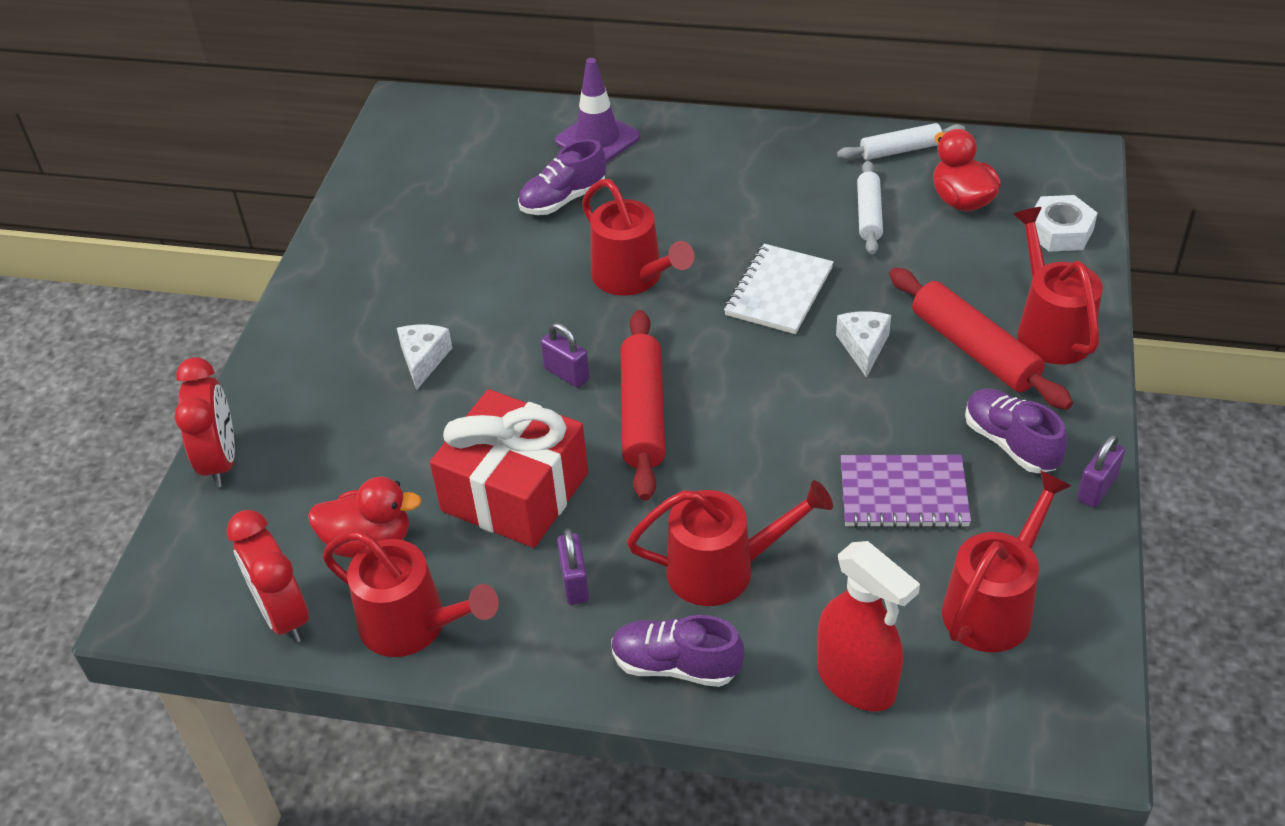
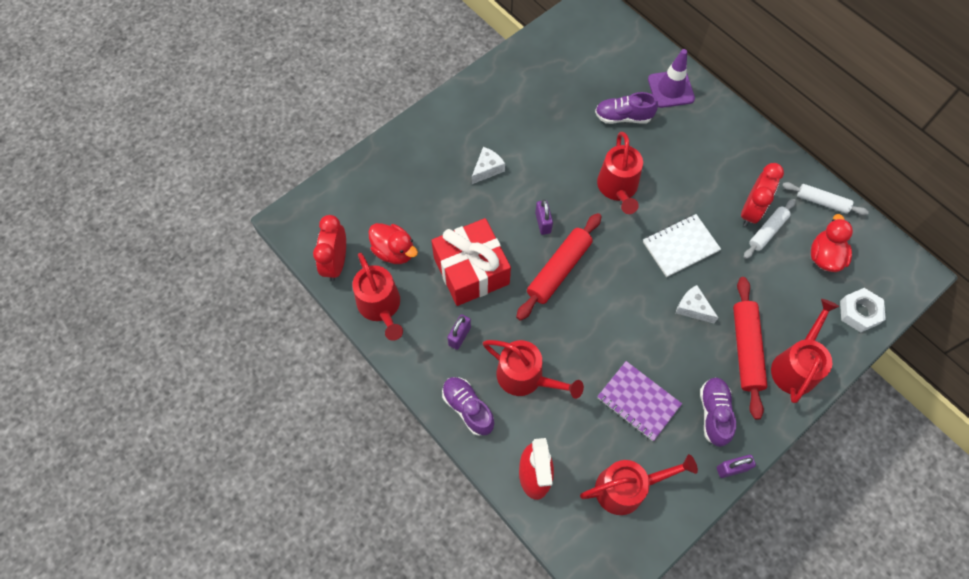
camera: 35 degrees right, 20 degrees up
red clock [175,357,235,487] -> red clock moved to [741,163,784,226]
white cheese [836,311,891,378] -> white cheese turned 90 degrees counterclockwise [676,285,718,323]

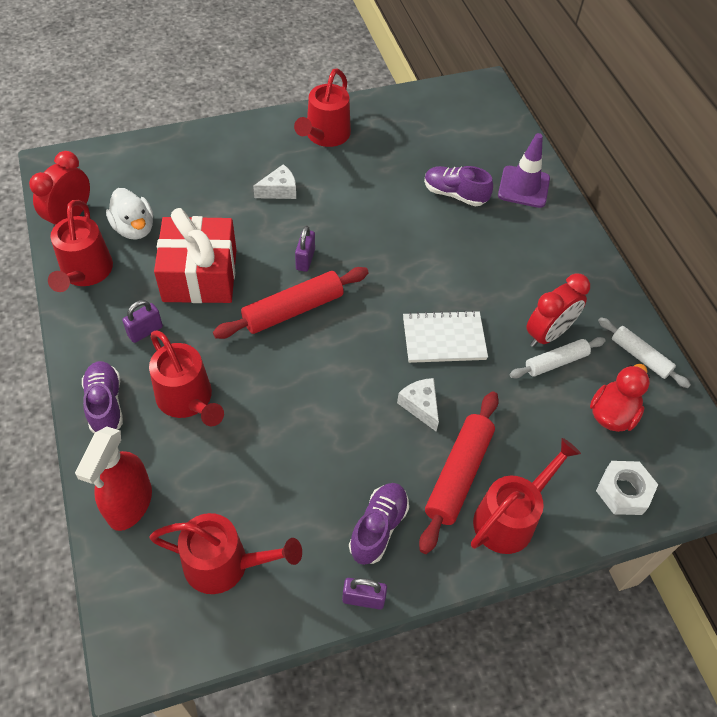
camera: 20 degrees right, 10 degrees down
red duck [368,223,418,264] -> white duck [106,188,153,240]
red watering can [597,132,643,214] -> red watering can moved to [294,69,351,147]
purple notebook [597,361,682,441] -> none

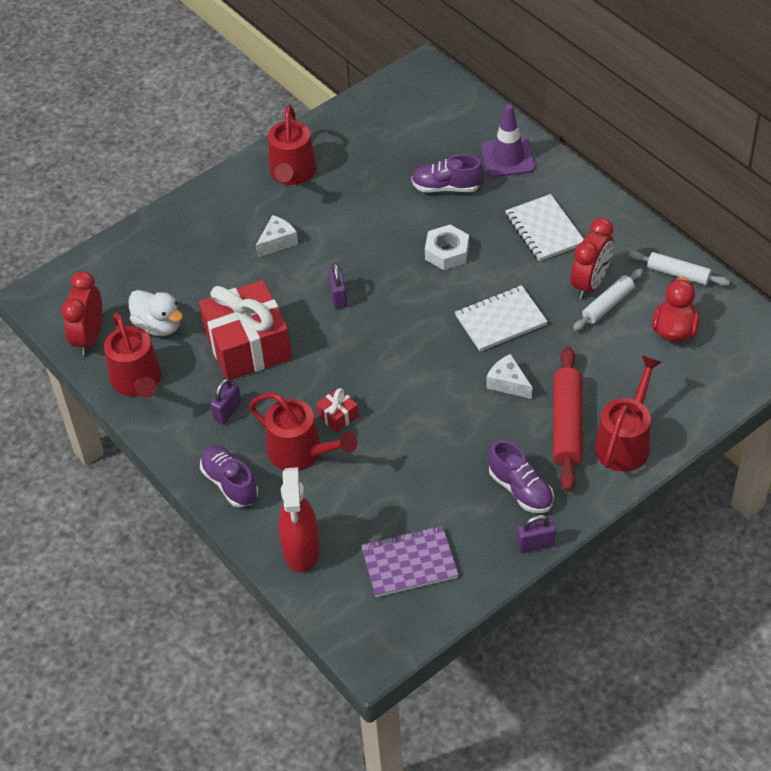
camera: 15 degrees left, 5 degrees down
red watering can [149,513,302,594] -> purple notebook [361,526,459,597]
red rolling pin [213,267,369,339] -> none
purple shoe [349,483,409,565] -> purple shoe turned 135 degrees clockwise [488,440,554,513]
white nut [596,461,658,515] -> white nut moved to [425,225,469,270]
none -> red gift [316,388,359,433]
none -> white notebook [505,194,584,261]

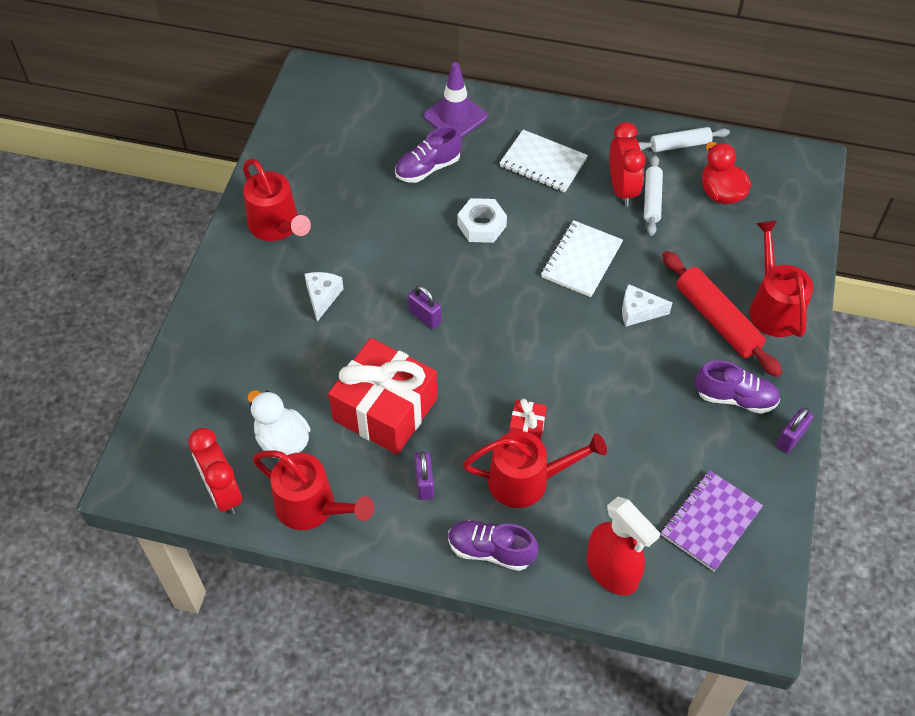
camera: 40 degrees left, 5 degrees up
white duck [129,290,183,336] -> white duck turned 135 degrees counterclockwise [248,390,311,458]

